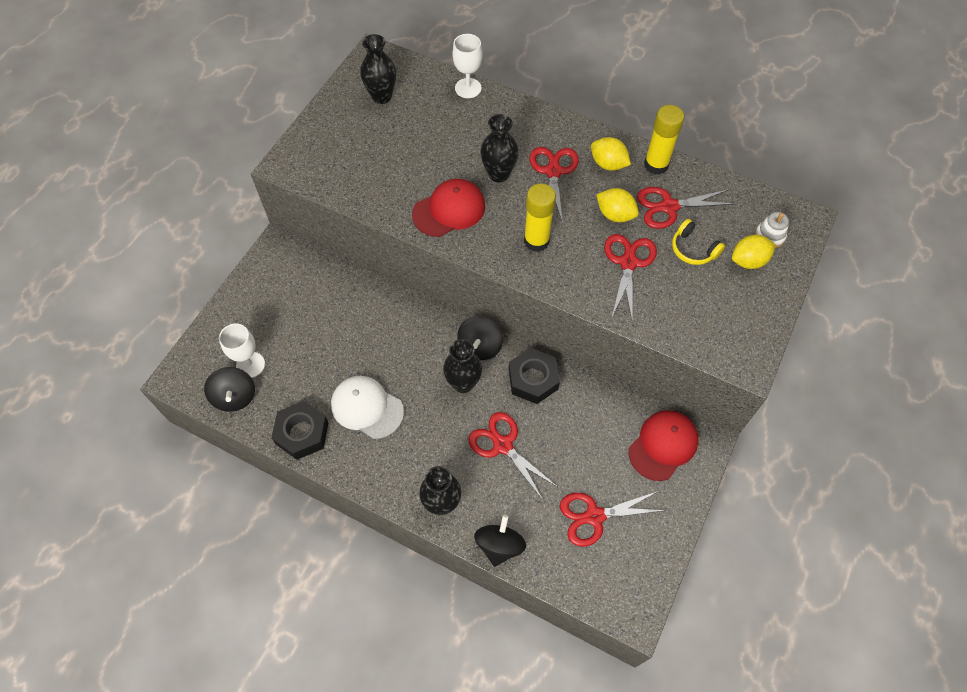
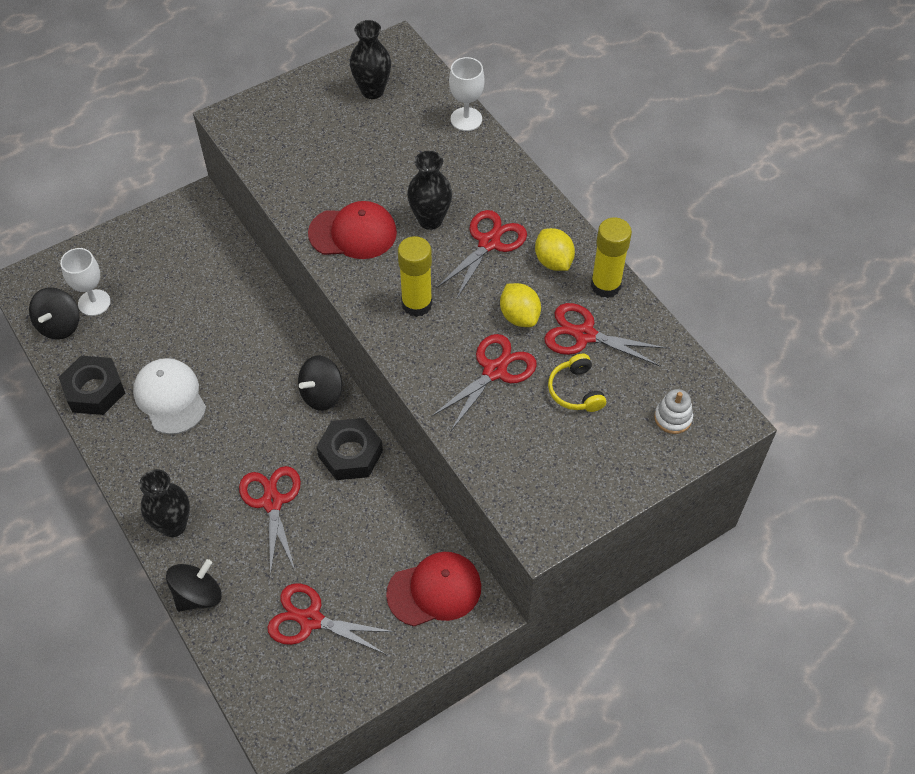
camera: 30 degrees right, 5 degrees down
black vase [443,339,482,393] -> none
yellow lemon [732,235,776,269] -> none

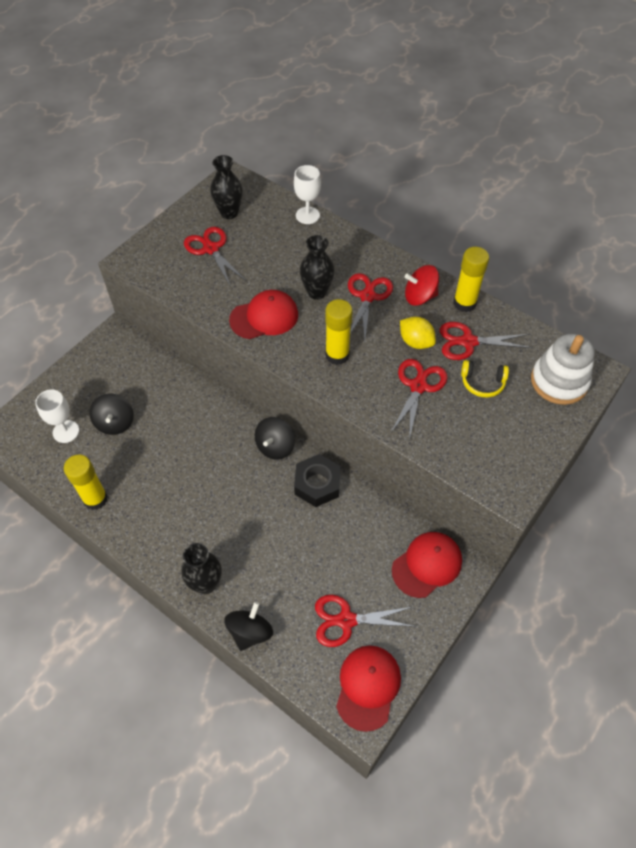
camera: 20 degrees left, 0 degrees up
black spinning top [29,287,79,340] -> black spinning top moved to [89,394,134,435]
black nut [59,356,125,415] -> yellow glue stick [64,455,108,510]
white cap [133,358,206,435] -> none
red scissors [239,466,301,576] -> red scissors moved to [184,227,246,285]
yellow lemon [535,228,575,271] -> red spinning top [405,265,439,306]
yellow headphones [548,354,606,412] -> yellow headphones turned 45 degrees counterclockwise [461,360,509,397]
white stacking toy [654,389,693,434] -> white stacking toy [531,334,595,405], size x1.98
none -> red cap [336,646,401,732]

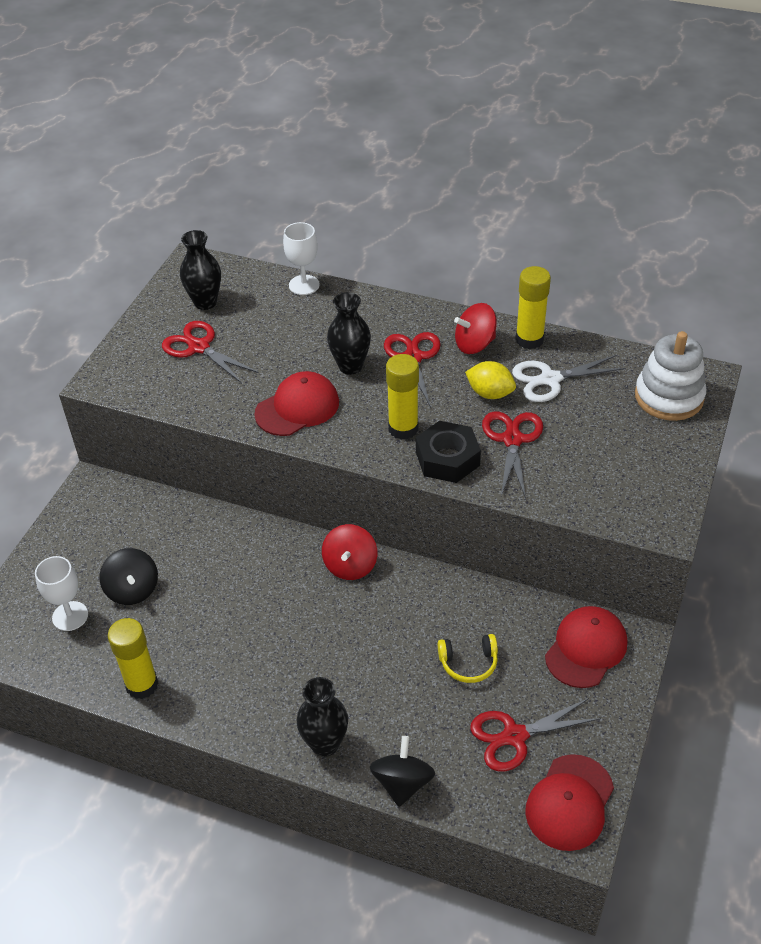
camera: 15 degrees left, 10 degrees down
black spinning top [255,417,295,460] -> red spinning top [322,524,377,580]
black nut [294,454,341,507] -> black nut moved to [416,421,481,483]
red cap [336,646,401,732] -> red cap turned 150 degrees counterclockwise [525,754,614,851]
red scissors [440,322,532,360] -> white scissors [512,355,626,402]
yellow headphones [461,360,509,397] -> yellow headphones moved to [438,634,498,683]

